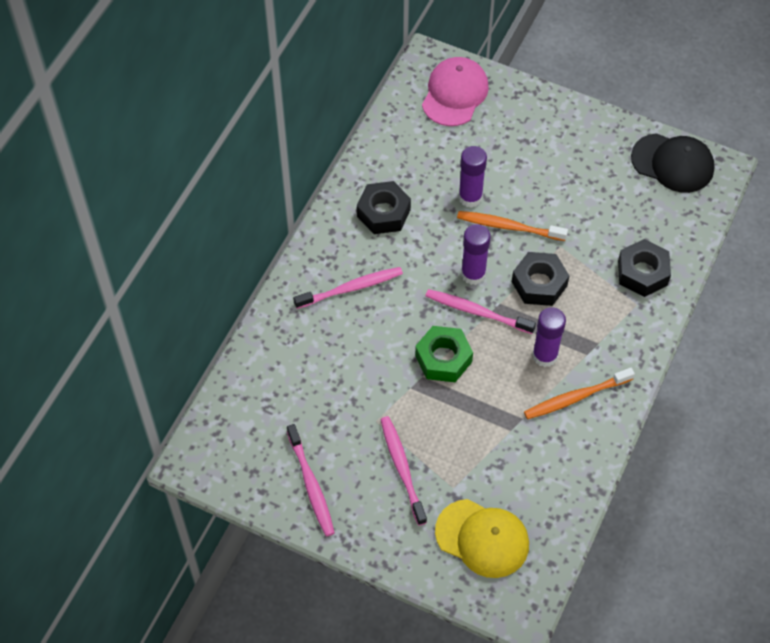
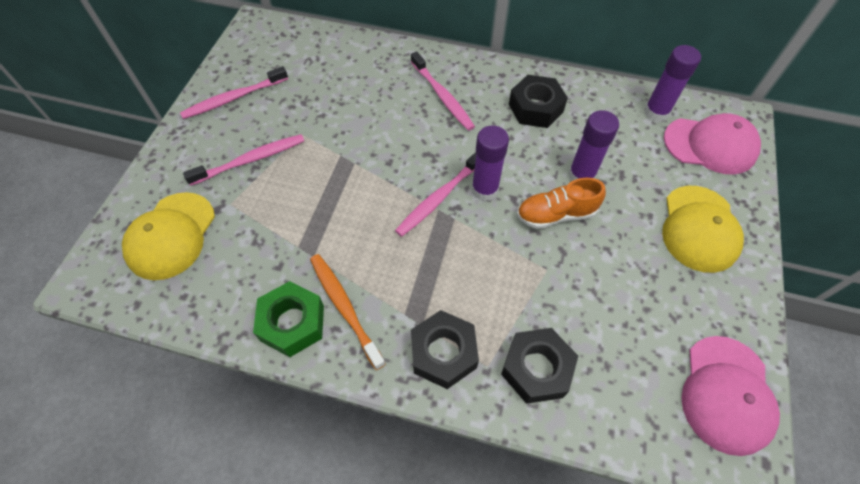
camera: 80 degrees right, 0 degrees up
green nut [415,326,473,382] -> green nut moved to [253,281,324,357]
pink toothbrush [425,289,536,334] -> pink toothbrush turned 150 degrees counterclockwise [395,152,476,237]
orange toothbrush [457,211,568,241] -> orange shoe [517,178,606,229]
black nut [512,252,569,306] -> black nut moved to [411,310,479,389]
purple glue stick [532,307,566,367] -> purple glue stick moved to [644,45,701,122]
black cap [631,133,715,193] -> pink cap [681,336,780,456]
none -> yellow cap [662,186,744,273]

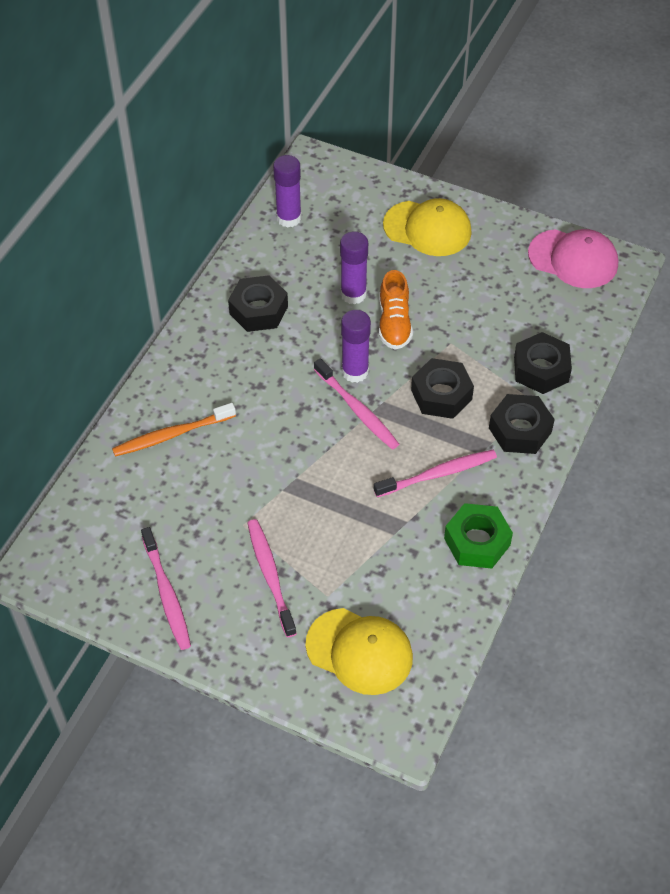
camera: 80 degrees left, 5 degrees down
orange toothbrush [310,254,386,370] -> orange toothbrush moved to [112,403,236,457]
pink toothbrush [411,51,475,131] -> pink toothbrush moved to [374,450,497,497]
pink cap [664,113,761,175] -> none
none -> black nut [411,358,474,419]

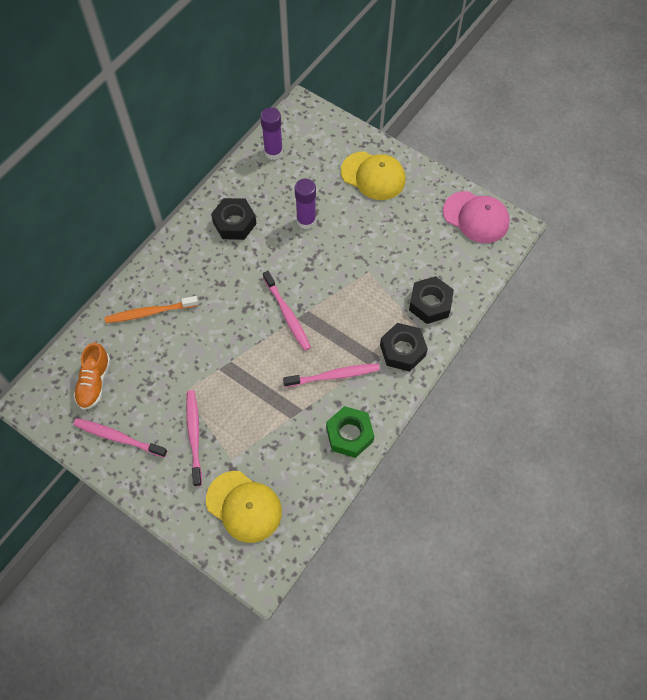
camera: 10 degrees right, 10 degrees up
pink toothbrush [141,527,191,650] -> pink toothbrush turned 120 degrees clockwise [73,418,167,458]
purple glue stick [341,310,371,383] -> none
orange shoe [379,270,413,350] -> orange shoe moved to [74,343,111,410]
black nut [411,358,474,419] -> none

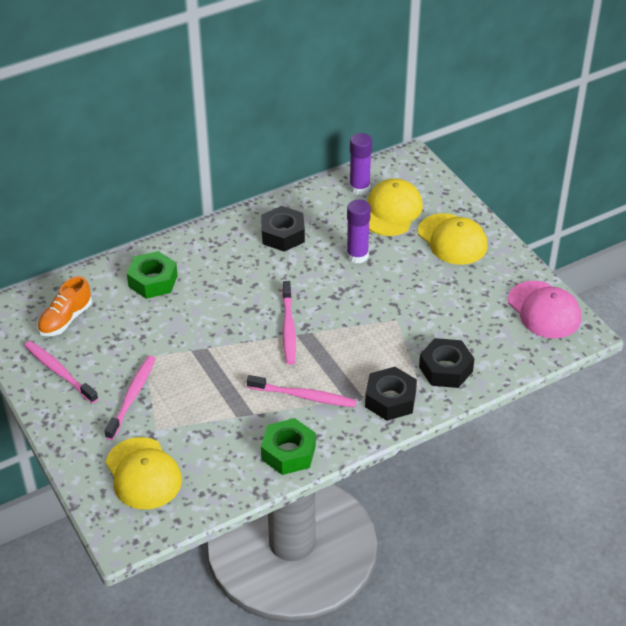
camera: 25 degrees right, 20 degrees down
orange toothbrush [104,296,198,323] -> green nut [127,251,178,299]
none -> yellow cap [367,179,423,236]

